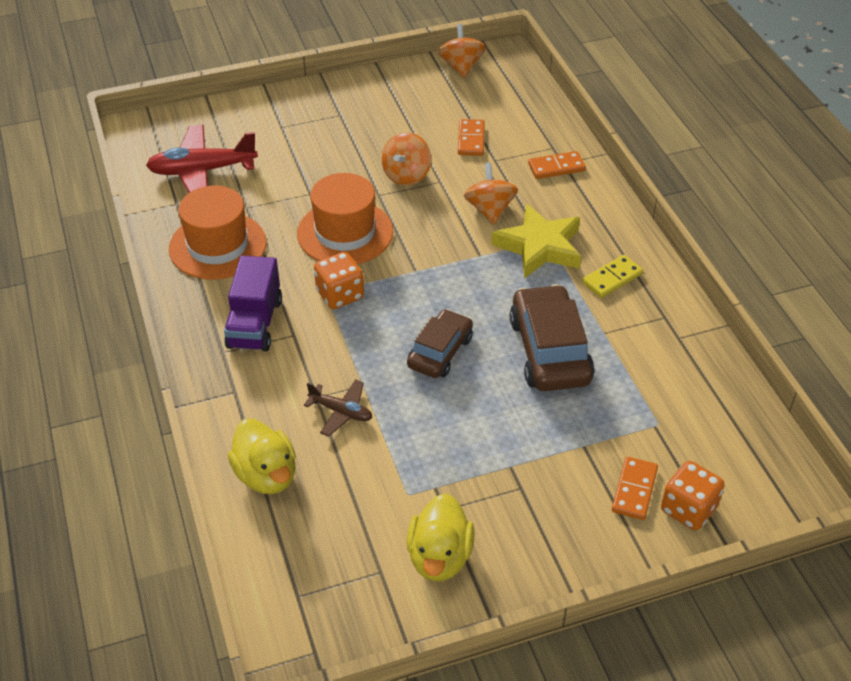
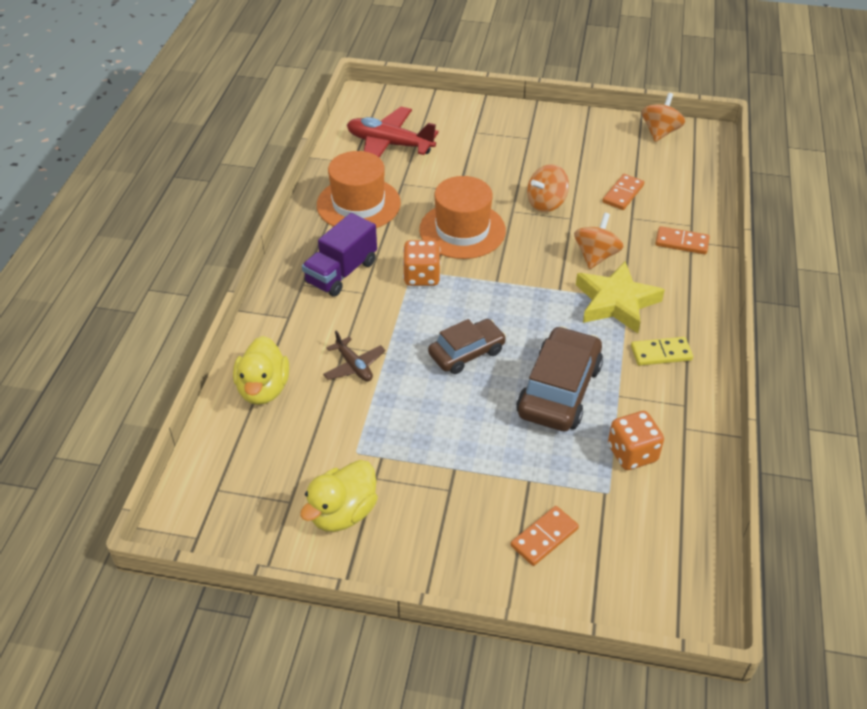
camera: 30 degrees right, 0 degrees up
orange dice [661,461,725,530] -> orange dice moved to [608,411,664,470]

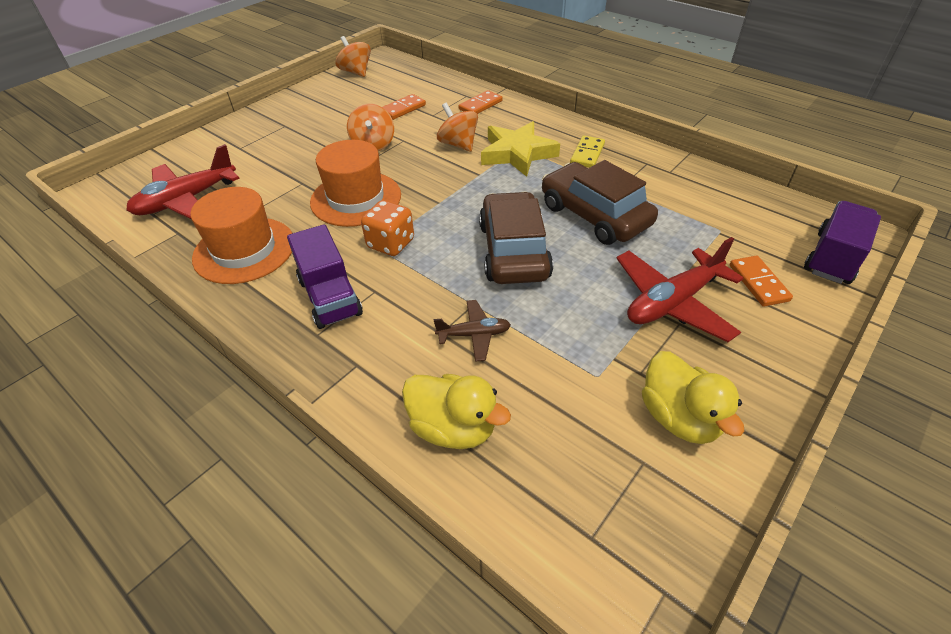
camera: 60 degrees left, 0 degrees up
brown car [428,319,506,374] -> brown car [479,192,553,284], size x1.55
orange domino [603,174,644,210] -> orange domino turned 75 degrees clockwise [383,94,426,120]
orange dice [608,411,664,470] -> none
none -> red plane [616,237,743,342]
none -> purple truck [804,201,881,284]

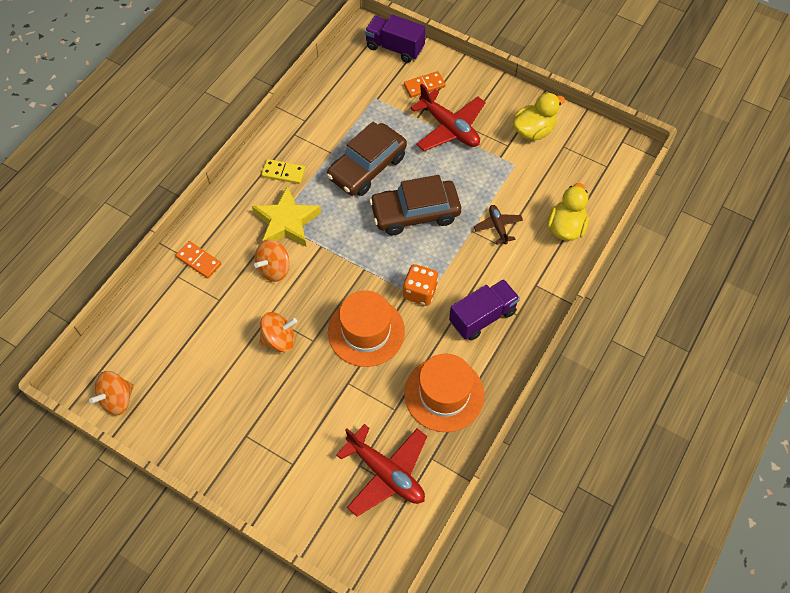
camera: 100 degrees left, 15 degrees up
orange domino [383,94,426,120] -> none

